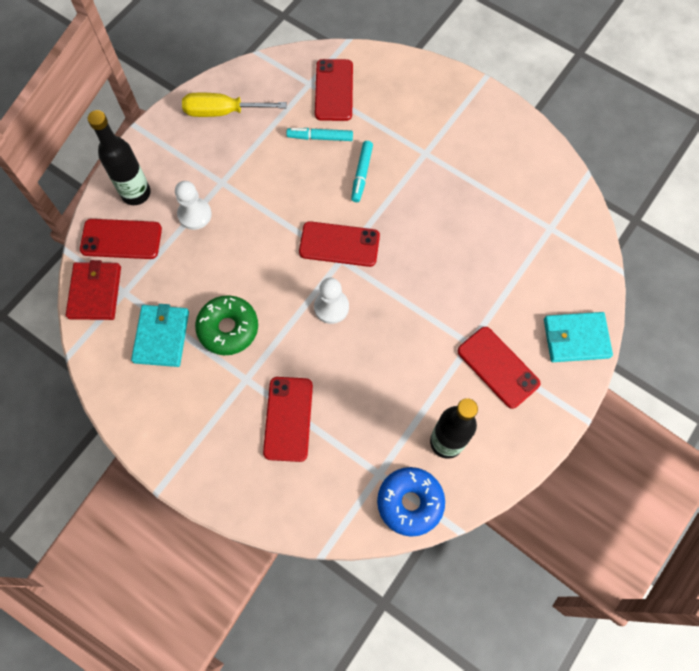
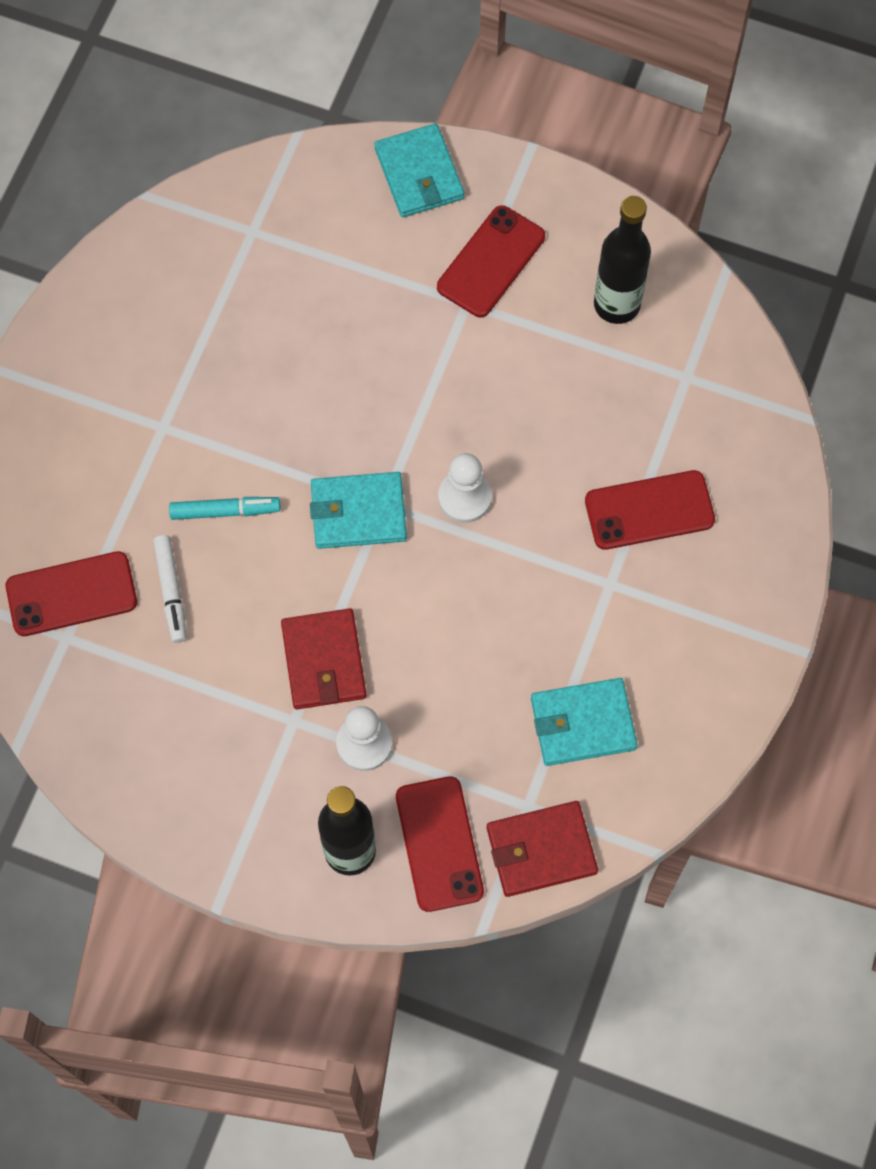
camera: 105 degrees left, 0 degrees up
yellow screwdriver [182,93,287,117] -> none
green donut [195,295,258,355] -> none
turquoise marker [287,128,353,141] -> white marker [153,535,187,643]
red phone [299,221,380,267] -> turquoise wallet [310,472,407,549]
blue donut [377,467,445,537] -> none
none -> red wallet [281,608,367,709]

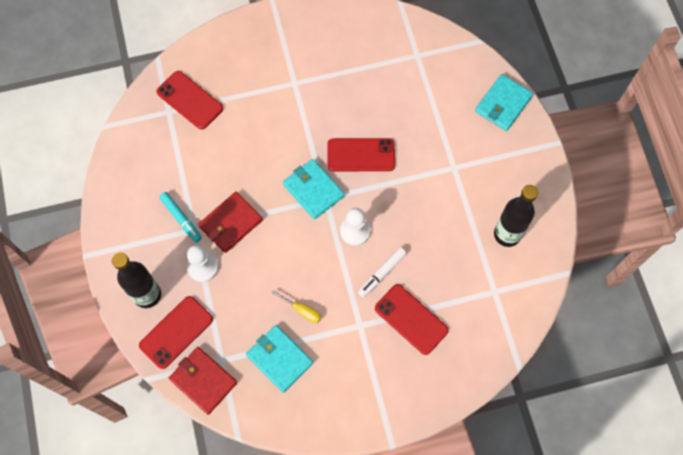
camera: 55 degrees right, 0 degrees up
white marker [153,535,187,643] -> white marker moved to [358,247,407,297]
turquoise marker [169,497,280,520] -> turquoise marker moved to [159,192,202,242]
red phone [437,205,545,317] -> red phone moved to [327,138,395,171]
none -> yellow screwdriver [272,290,321,323]

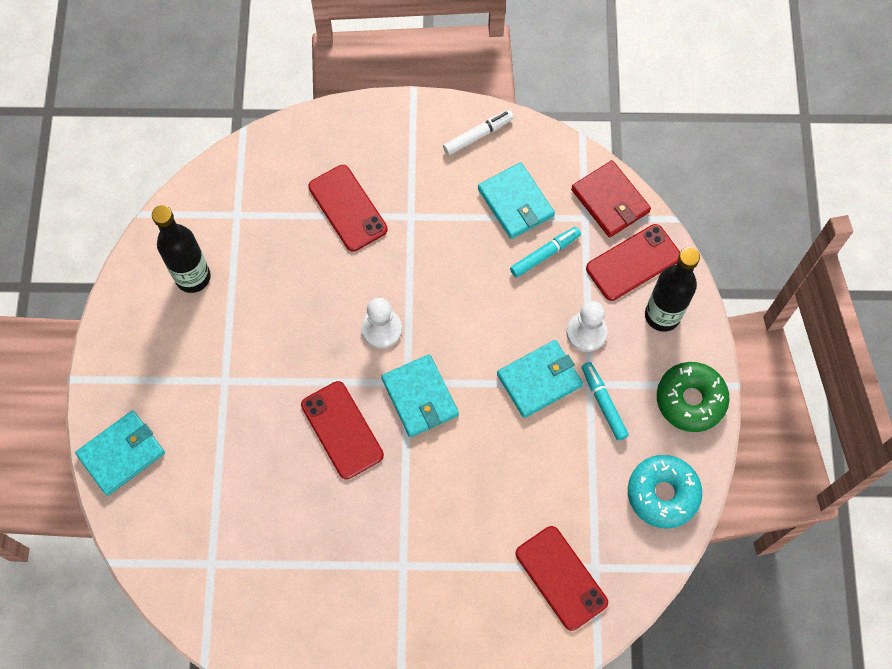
camera: 165 degrees left, 0 degrees up
red wallet [198,192,263,253] -> turquoise wallet [497,340,583,418]
yellow screwdriver [272,290,321,323] -> none
red phone [327,138,395,171] -> red phone turned 45 degrees clockwise [301,381,384,479]
white marker [358,247,407,297] -> white marker moved to [443,110,514,155]
none -> turquoise marker [510,227,581,278]
none -> turquoise donut [628,455,702,528]
none -> green donut [657,362,729,432]

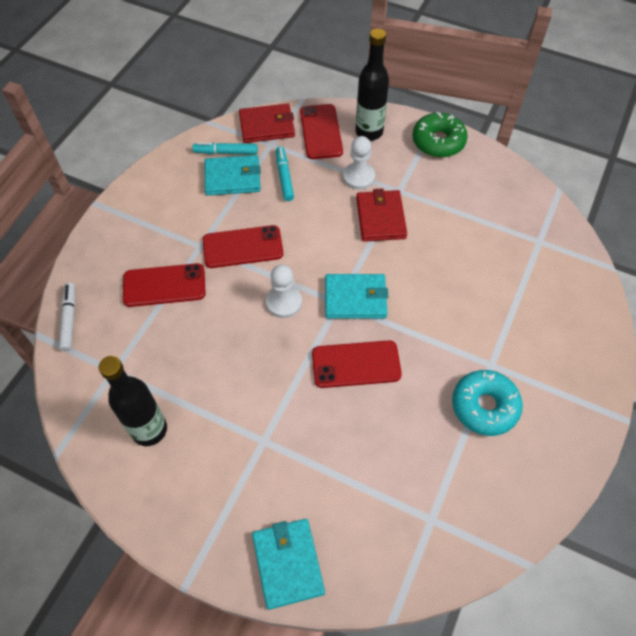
camera: 65 degrees left, 10 degrees down
white marker [443,110,514,155] -> white marker moved to [59,283,75,351]
turquoise wallet [497,340,583,418] -> red wallet [356,189,407,242]
red phone [516,526,608,631] -> red phone moved to [203,225,283,268]
turquoise marker [582,362,629,441] -> turquoise marker moved to [193,142,258,154]
turquoise donut [628,455,702,528] -> turquoise donut moved to [452,370,523,436]

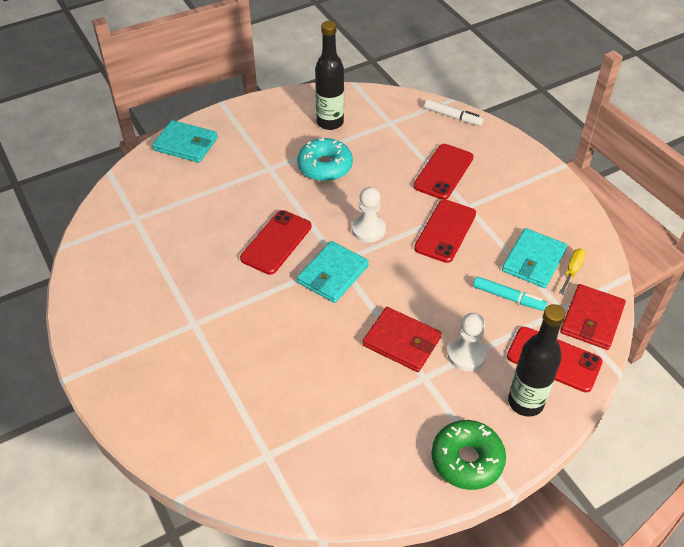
camera: 125 degrees right, 10 degrees down
turquoise marker [193,142,258,154] -> yellow screwdriver [559,249,586,294]
turquoise donut [452,370,523,436] -> turquoise donut moved to [297,138,353,182]

